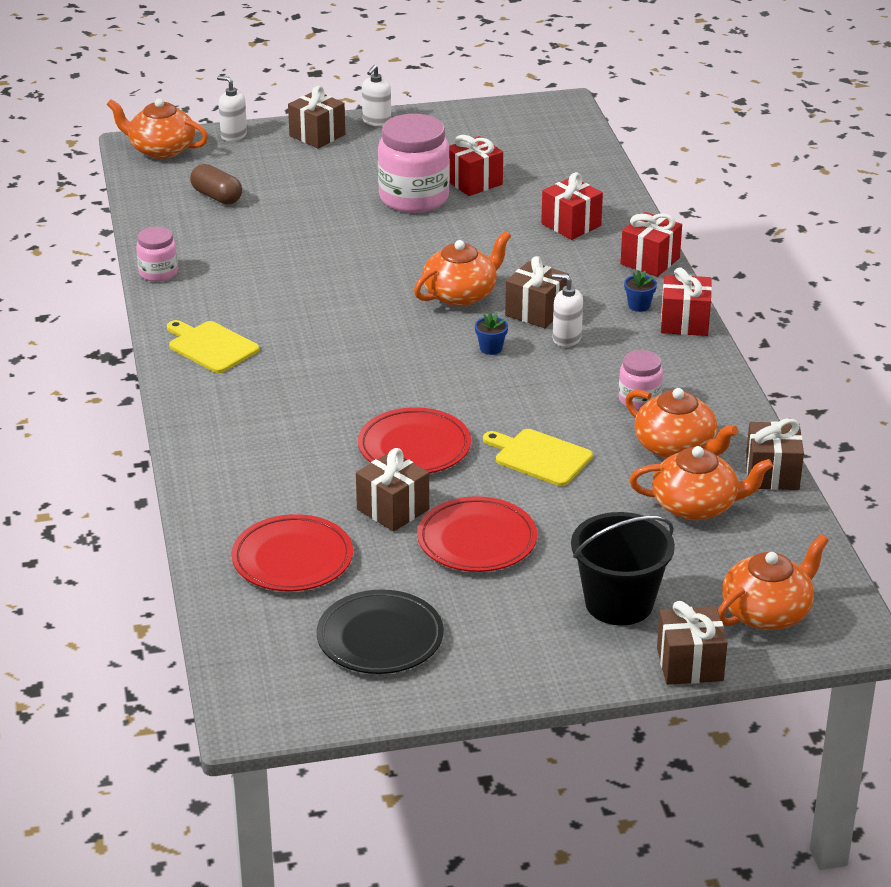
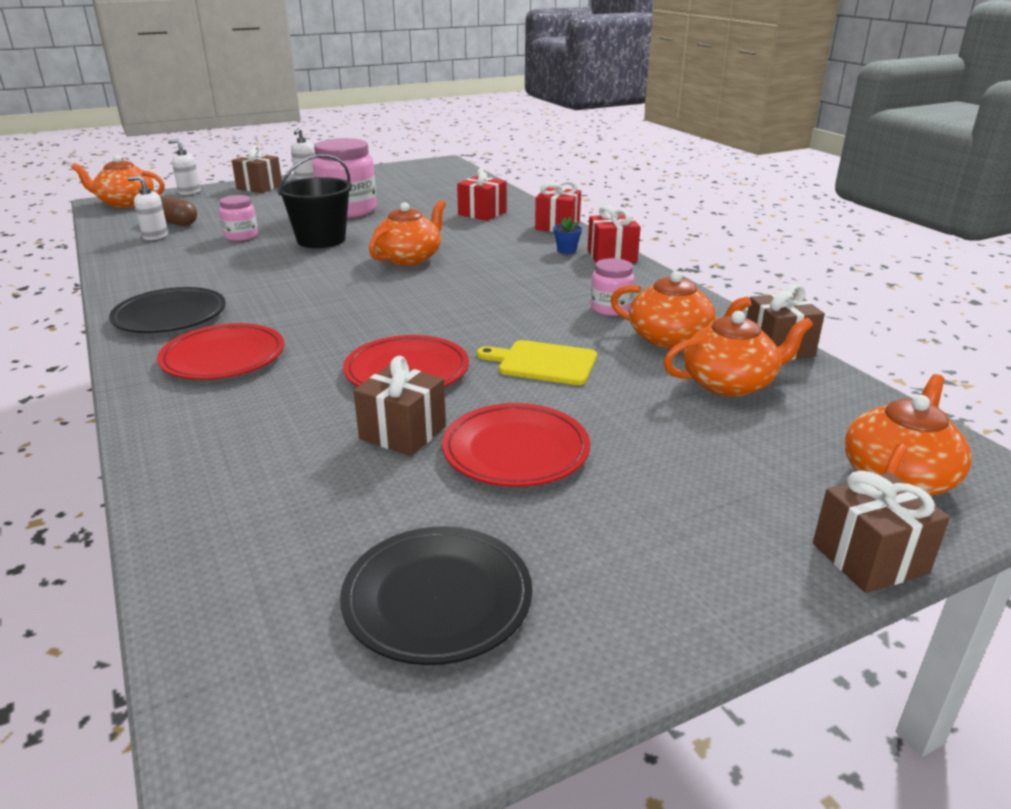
camera: 15 degrees left, 5 degrees down
pink jar [136,227,178,282] -> pink jar moved to [219,195,258,241]
yellow cutting board [167,320,259,373] -> black plate [109,287,226,333]
red plate [232,514,353,591] -> red plate moved to [157,323,284,380]
red gift [449,135,503,196] -> none
blue flower pot [475,312,508,355] -> none
brown gift [505,256,568,328] -> none
white soap dispenser [552,274,583,347] -> white soap dispenser moved to [128,176,168,240]
black bucket [571,512,675,625] -> black bucket moved to [277,154,352,248]

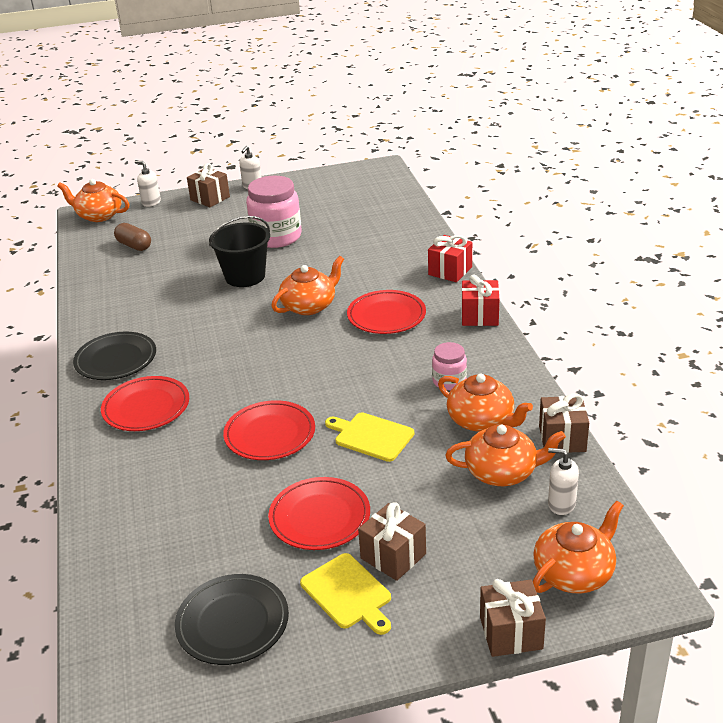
camera: 15 degrees right, 5 degrees up
white soap dispenser [128,176,168,240] -> white soap dispenser moved to [548,448,579,515]
pink jar [219,195,258,241] -> none
brown gift [354,356,446,456] -> brown gift moved to [358,502,426,581]
red gift [457,168,507,221] -> none
blue flower pot [553,217,582,254] -> none
none -> yellow cutting board [300,553,391,635]
none -> red plate [347,290,426,334]

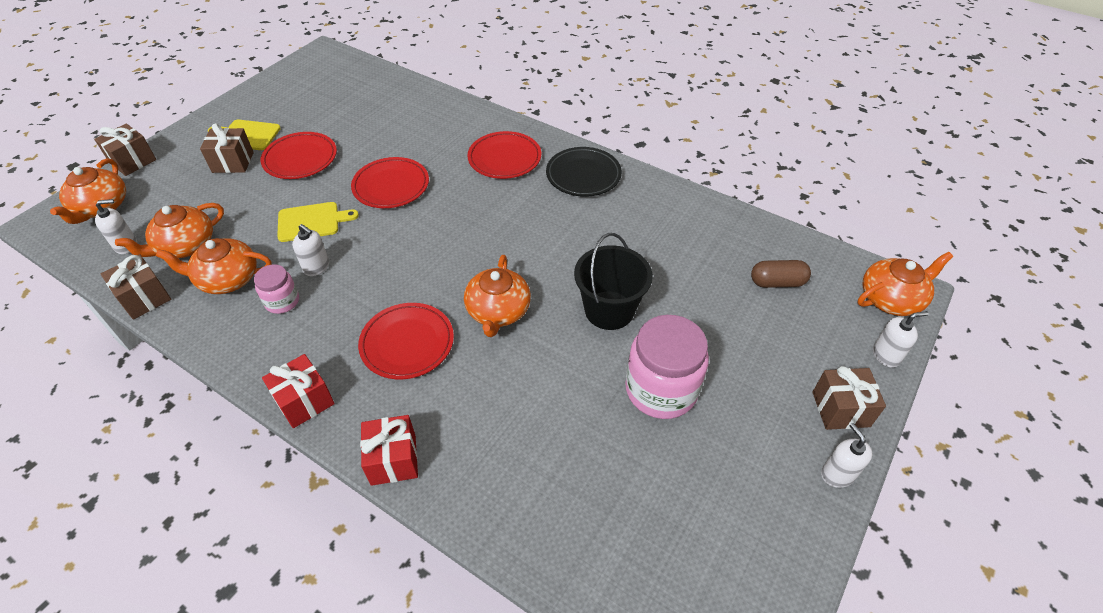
camera: 135 degrees right, 15 degrees up
black plate [175,574,289,665] -> none
none -> white soap dispenser [292,224,329,276]

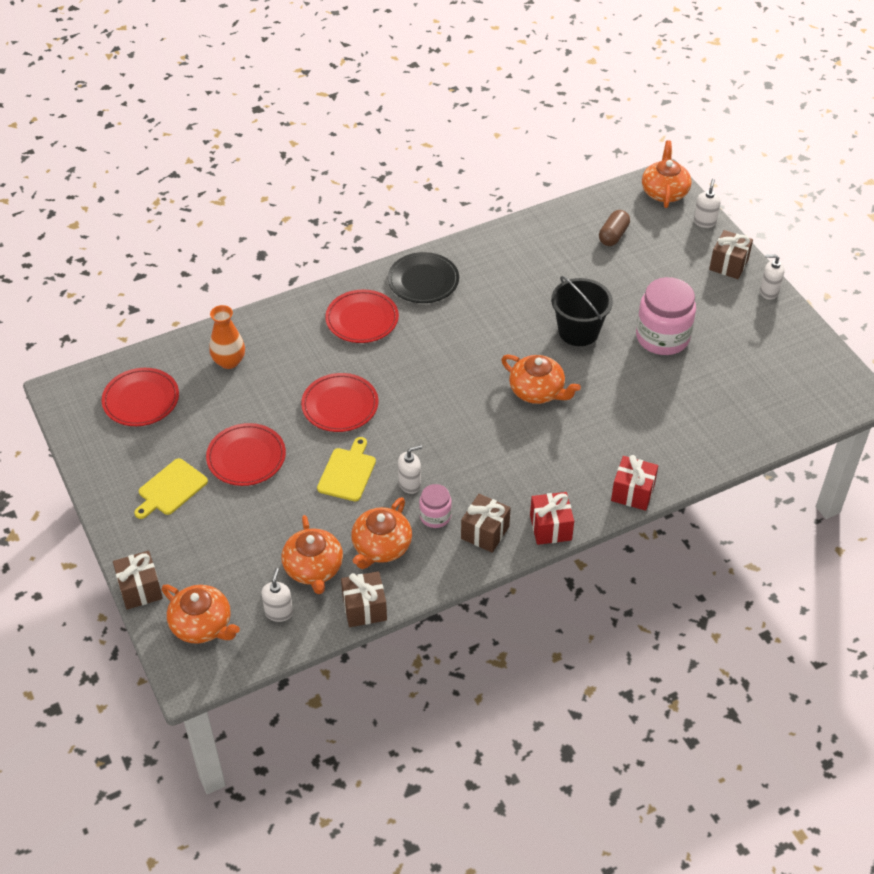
camera: 60 degrees left, 0 degrees up
brown gift [200,123,254,173] -> brown gift moved to [461,494,511,553]
red plate [358,303,454,379] -> red plate moved to [102,368,179,426]
none -> orange vase [209,305,245,369]

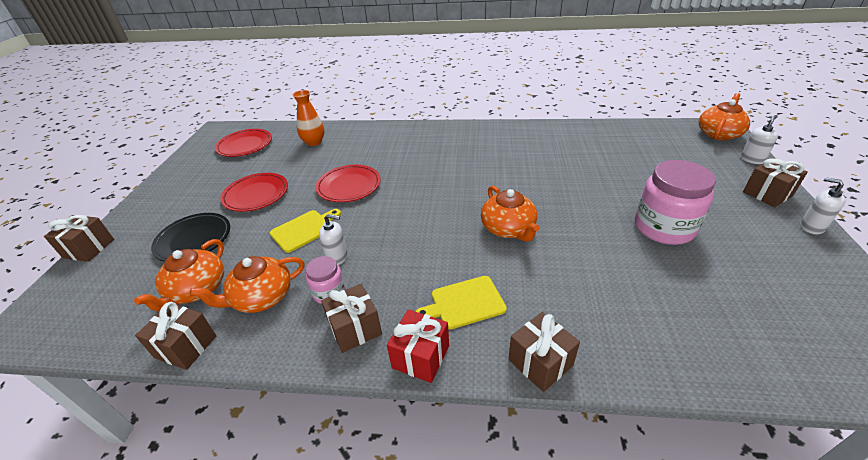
camera: 35 degrees right, 10 degrees down
yellow cutting board [134,458,208,519] -> yellow cutting board moved to [415,276,507,329]
orange teapot [162,585,240,644] -> none
white soap dispenser [261,568,293,622] -> none
red plate [325,289,399,343] -> none
black plate [388,252,459,303] -> black plate moved to [151,213,230,262]
black bucket [551,276,613,346] -> none
brown capsule [599,210,630,246] -> none
red gift [611,455,658,511] -> brown gift [509,312,580,392]

